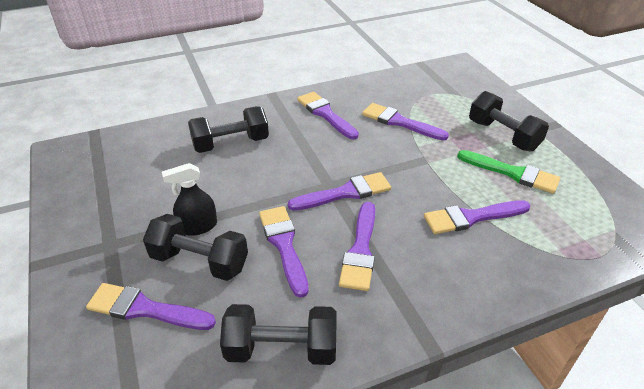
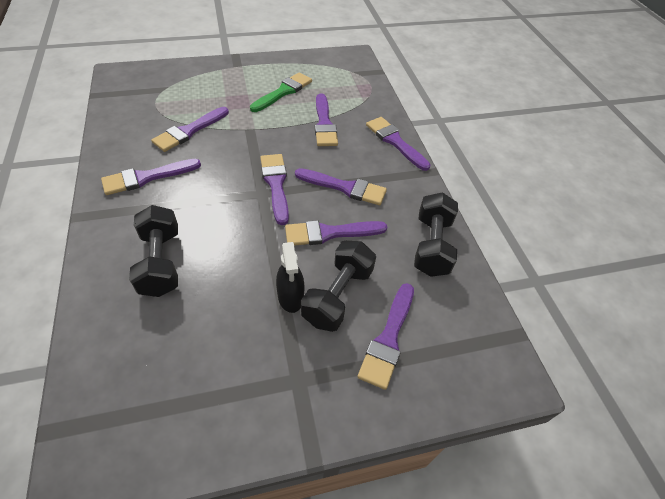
camera: 85 degrees left, 10 degrees up
black dumbbell [469,91,549,152] -> none
none -> purple brush [366,117,431,171]

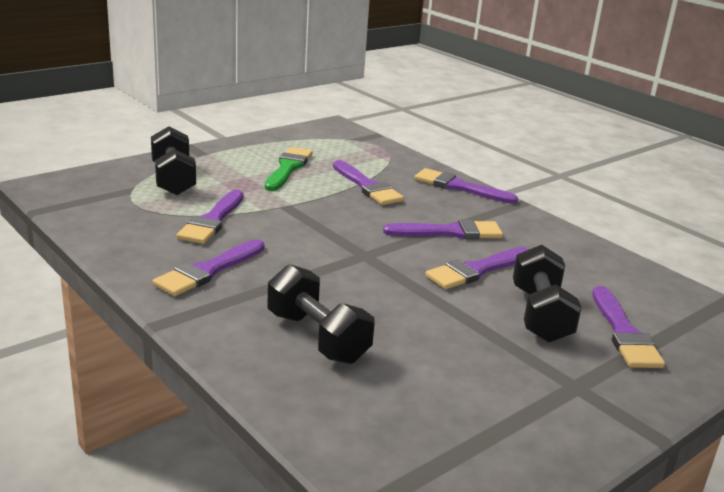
camera: 25 degrees left, 25 degrees down
purple brush [260,154,289,225] -> none
black spray bottle [276,242,305,313] -> none
black dumbbell [414,192,458,277] -> black dumbbell moved to [151,126,196,195]

